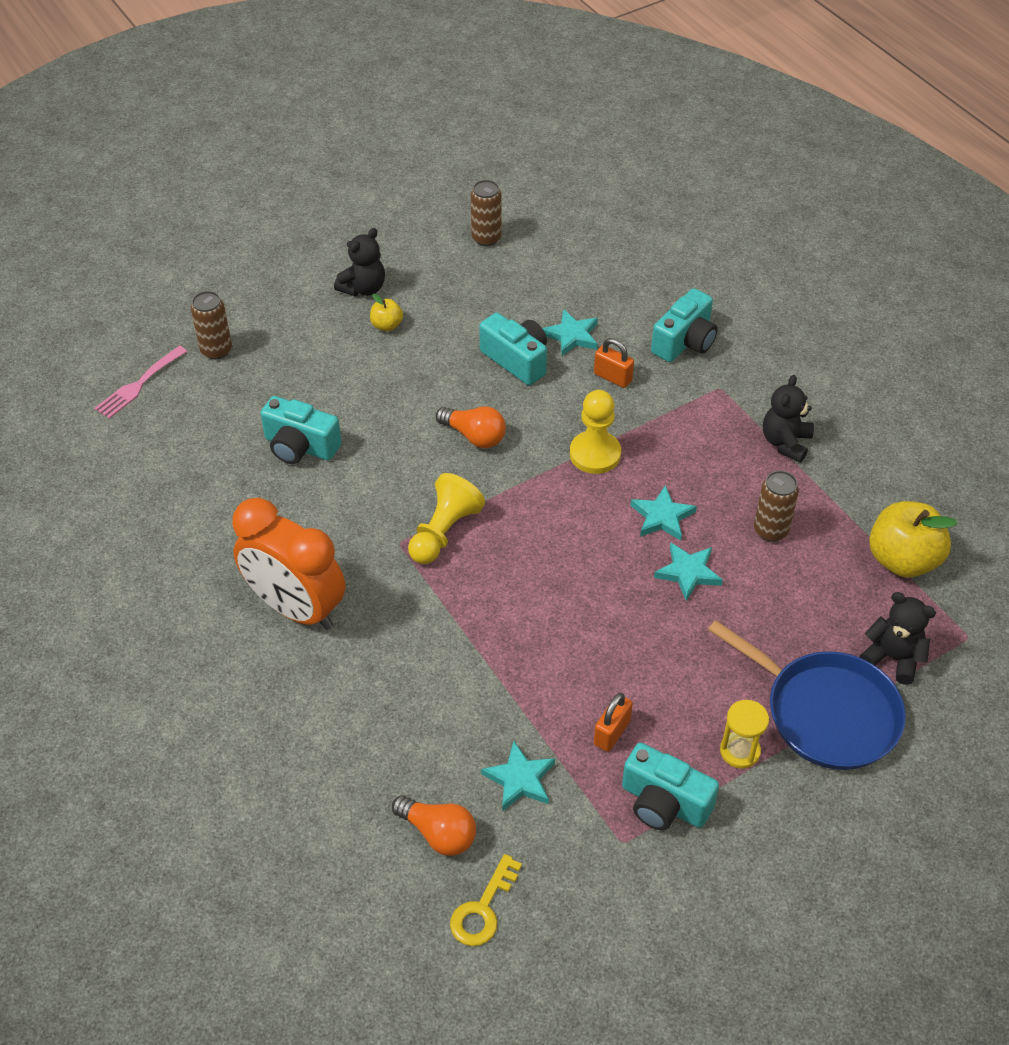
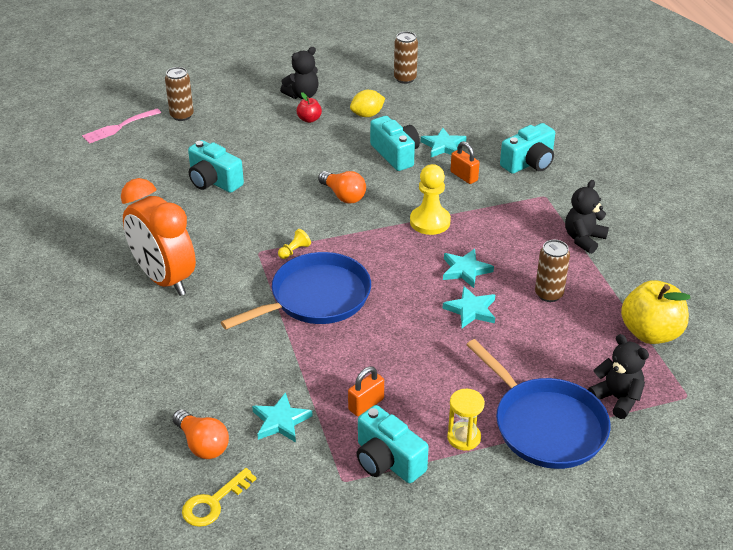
camera: 15 degrees right, 10 degrees down
yellow apple [370,294,403,331] -> red apple [296,92,322,123]
yellow pawn [408,473,485,564] -> yellow pawn [278,229,311,259], size x0.48
none -> blue pan [221,252,371,330]
none -> yellow lemon [350,90,385,117]

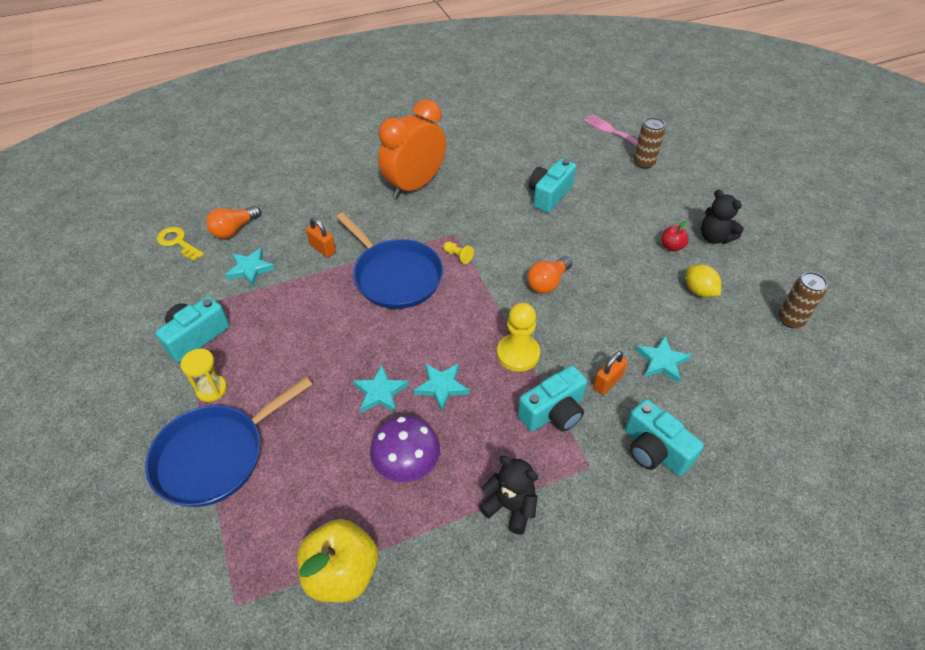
camera: 85 degrees right, 10 degrees up
orange padlock [348,366,384,416] -> orange padlock moved to [306,217,336,258]
turquoise camera [370,116,420,171] -> turquoise camera moved to [518,365,587,432]
brown can [535,240,570,302] -> purple mushroom [370,416,440,482]
black teddy bear [588,334,649,419] -> none

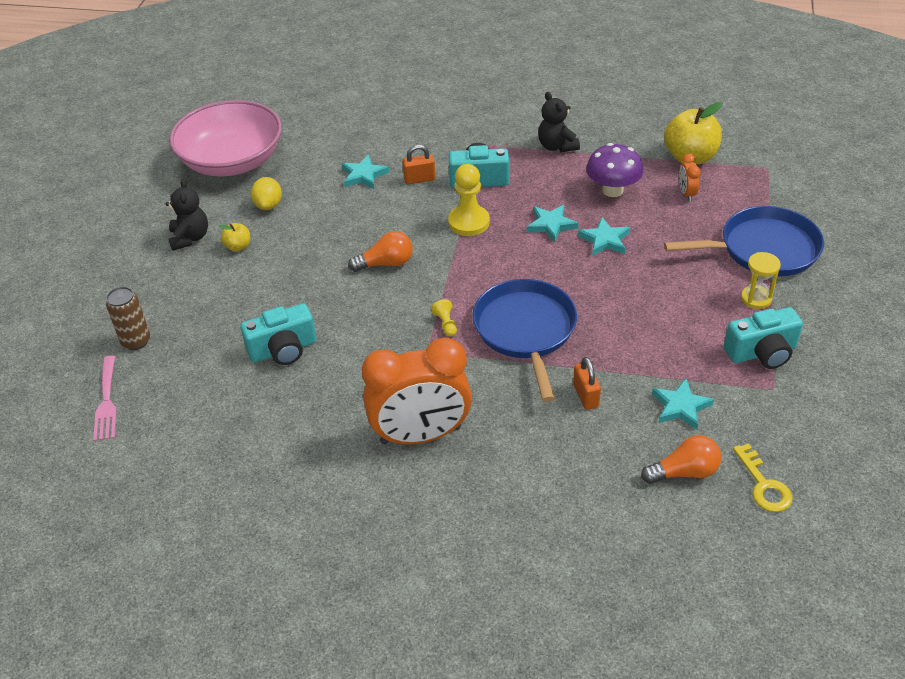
camera: 145 degrees left, 5 degrees down
turquoise camera [625,399,704,476] -> none
red apple [661,221,689,251] -> yellow apple [219,223,250,252]
brown can [778,272,828,328] -> pink bowl [169,100,282,177]
none -> orange clock [679,154,701,202]

